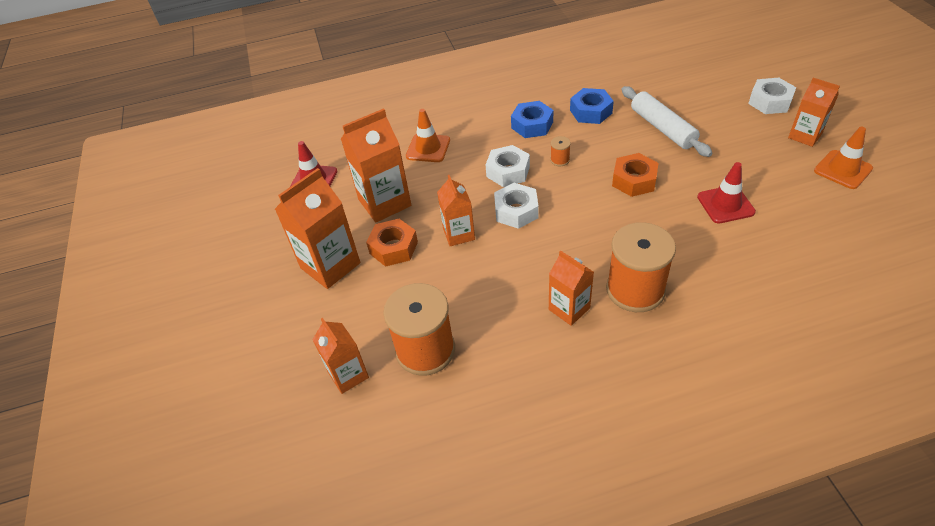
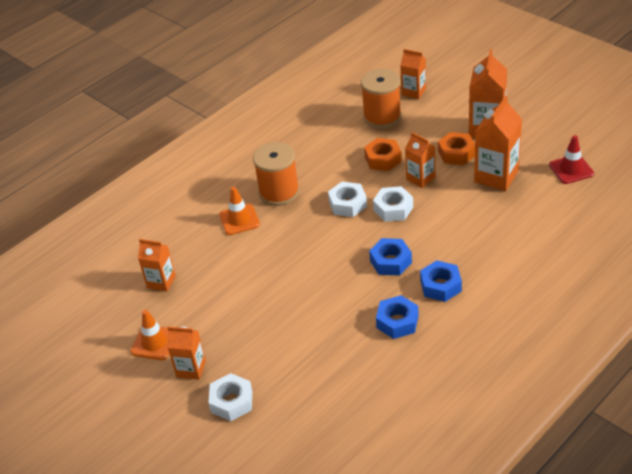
camera: 150 degrees right, 5 degrees down
orange traffic cone [406,109,450,162] -> orange traffic cone moved to [219,187,260,235]
white nut [486,145,530,187] -> white nut moved to [328,182,367,217]
orange carton [549,250,594,326] -> orange carton moved to [138,239,176,291]
orange spool [550,136,571,166] -> blue nut [369,238,412,276]
orange nut [612,153,659,197] -> orange nut moved to [364,138,402,171]
white rolling pin [622,86,712,157] -> none
red traffic cone [697,162,756,224] -> none

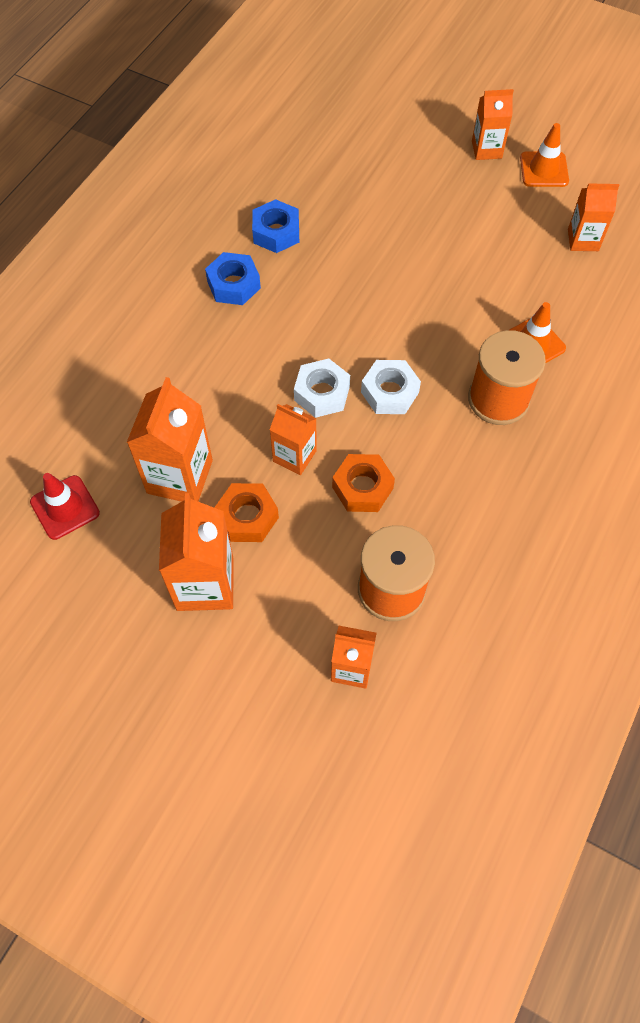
camera: 160 degrees right, 20 degrees up
white nut [208,373,252,421] -> none
blue nut [369,238,412,276] -> none

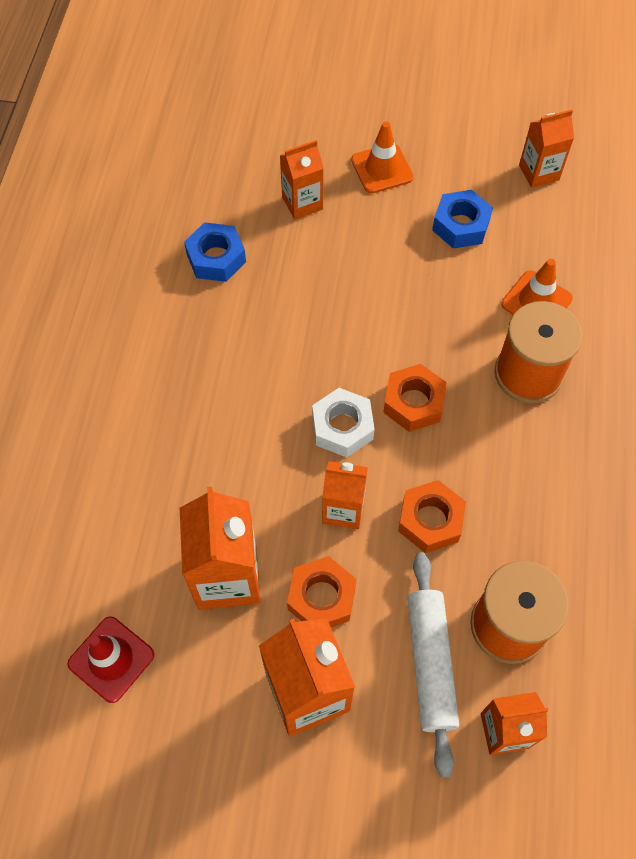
camera: 20 degrees left, 0 degrees up
blue nut [205,252,261,305] -> blue nut moved to [432,190,493,249]
white nut [361,360,421,414] -> orange nut [383,364,447,432]
orange carton [472,89,514,160] -> orange carton moved to [280,140,324,220]
orange traffic cone [520,123,569,187] -> orange traffic cone moved to [351,121,414,193]
none -> white rolling pin [408,552,459,778]

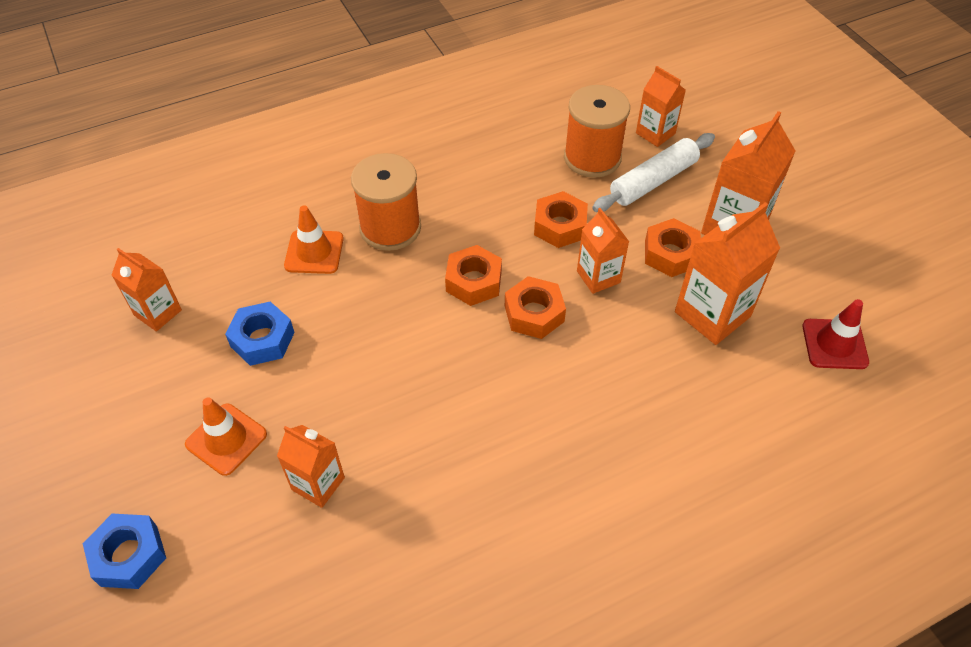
camera: 125 degrees left, 10 degrees down
blue nut [184,222,246,282] -> blue nut moved to [83,513,166,589]
white nut [312,388,375,458] -> orange nut [505,276,566,339]

